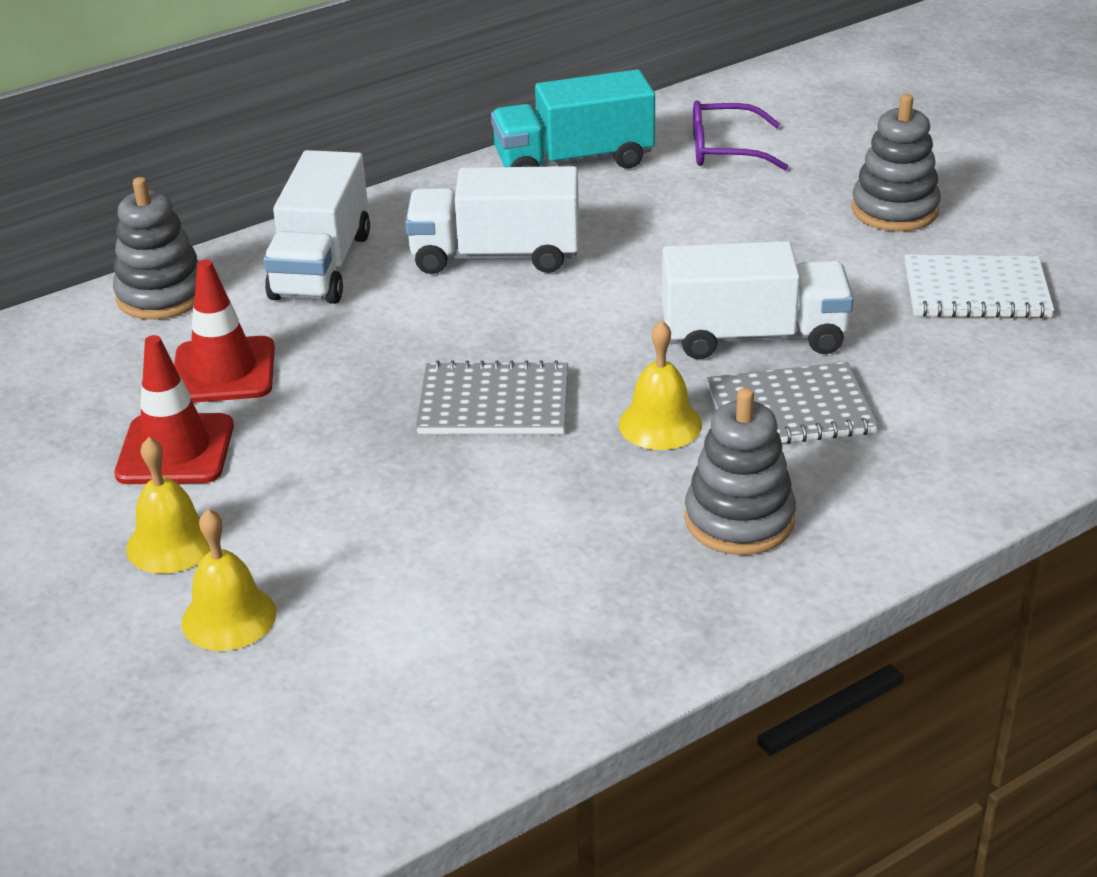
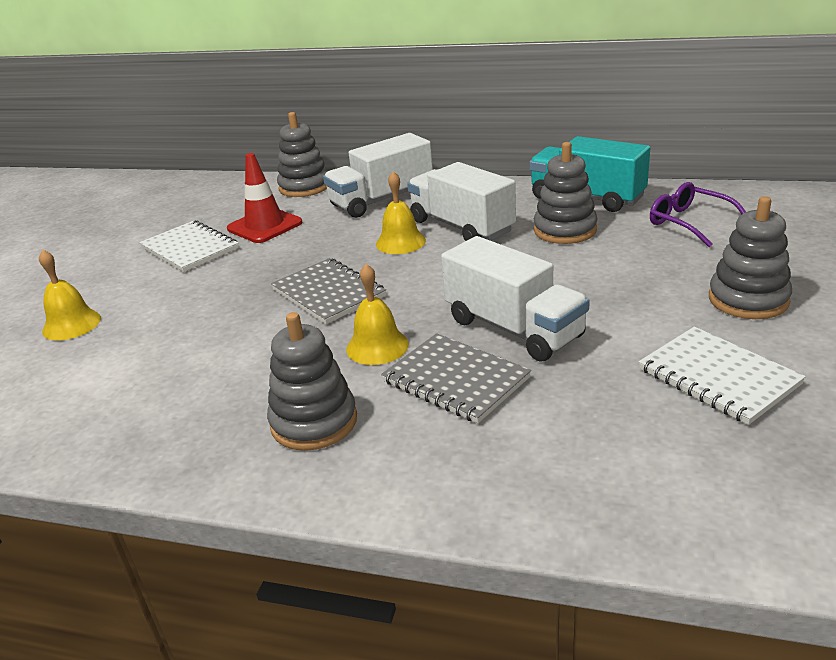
camera: 50 degrees right, 5 degrees down
red traffic cone [115,335,234,484] -> white notebook [139,220,239,272]
yellow bell [126,437,211,574] -> yellow bell moved to [376,171,426,254]
none -> grey stacking toy [534,142,598,244]

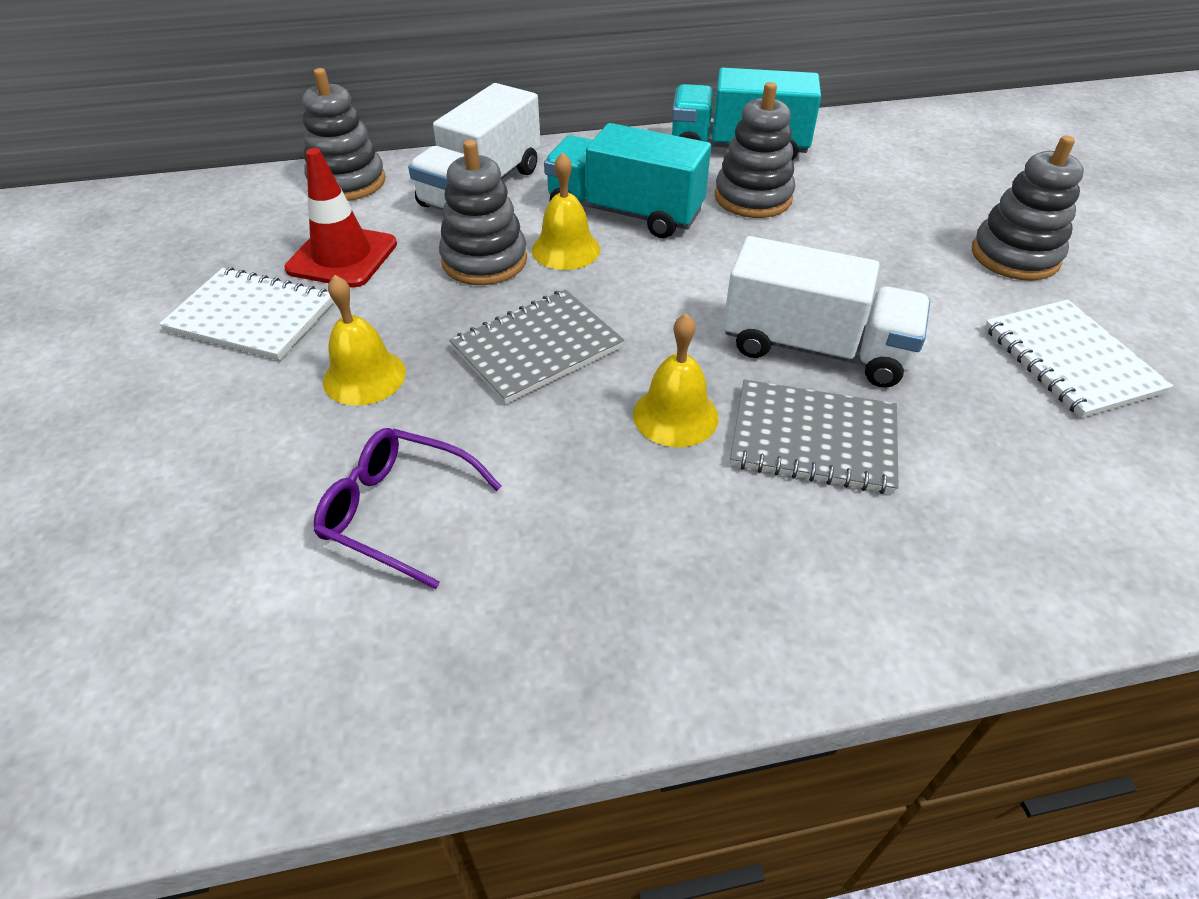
camera: 30 degrees left, 15 degrees up
yellow bell [39,249,101,341] -> yellow bell moved to [323,275,406,406]
grey stacking toy [267,312,357,451] -> grey stacking toy moved to [439,140,527,285]
grey notebook [271,258,386,324] -> grey notebook turned 60 degrees counterclockwise [449,289,624,404]
white truck [407,162,516,241] -> turquoise truck [544,123,711,238]
white notebook [639,327,806,425] -> white notebook turned 45 degrees clockwise [985,299,1173,418]
purple glasses [650,182,746,247] -> purple glasses moved to [314,428,502,589]

